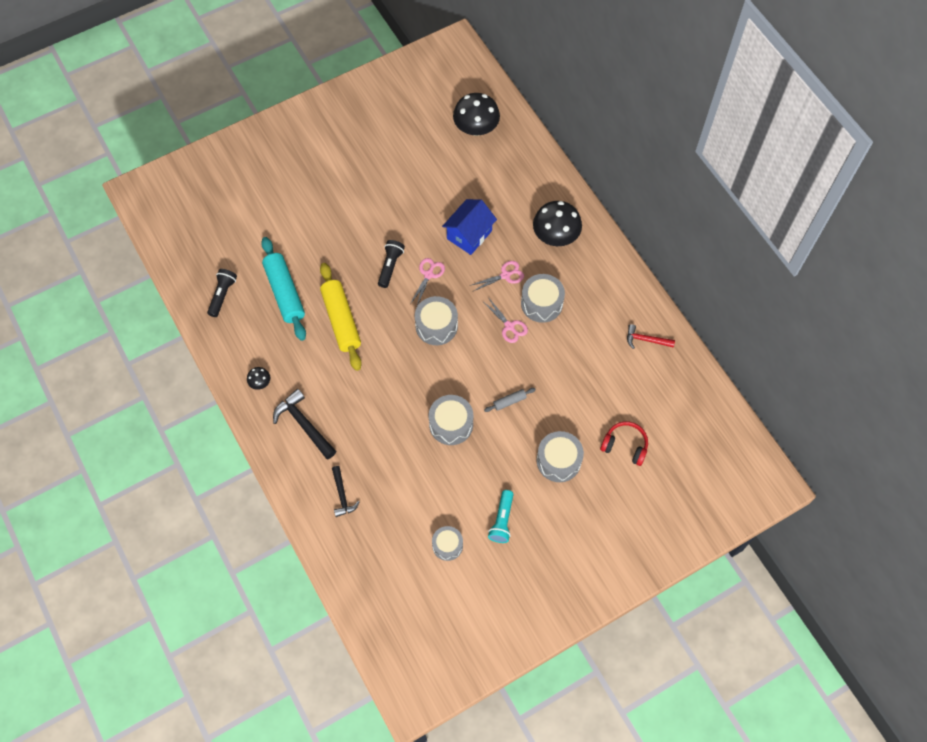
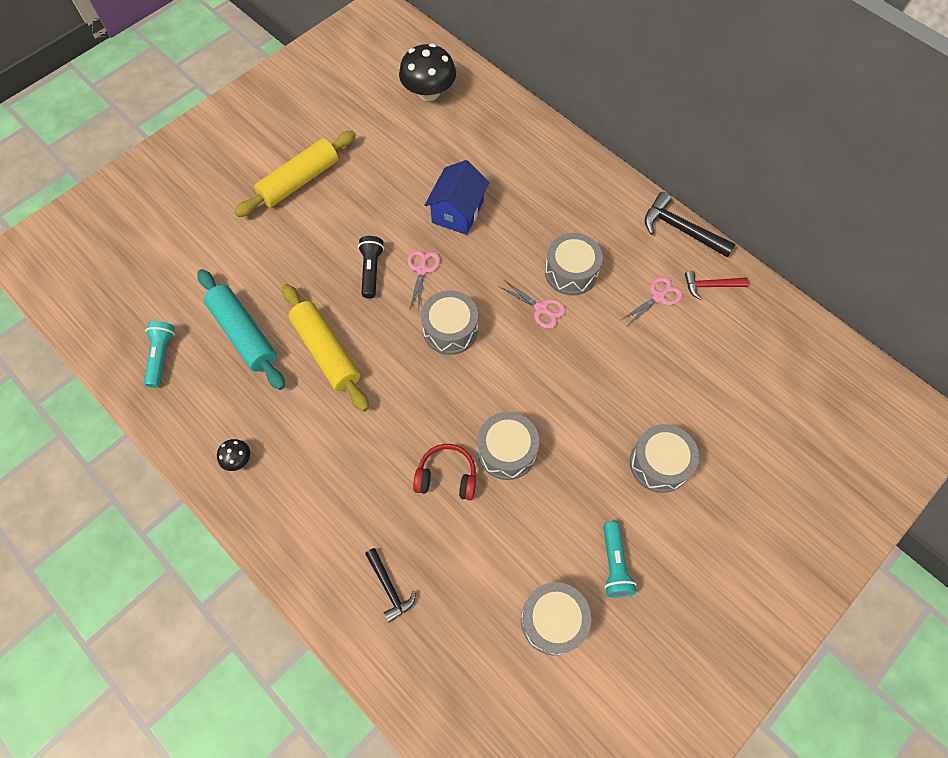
camera: 15 degrees left, 0 degrees up
black flashlight [207,269,237,317] -> turquoise flashlight [144,321,175,388]
black hammer [273,389,336,459] -> black hammer moved to [645,192,736,257]
grey drum [432,526,463,561] -> grey drum [521,582,591,655], size x1.50
pink scissors [472,261,524,291] -> pink scissors moved to [621,277,683,326]
grey rolling pin [484,388,536,412] -> none
black mushroom [533,201,582,246] -> none
red headphones [600,421,648,466] -> red headphones moved to [413,444,476,500]
none -> yellow rolling pin [235,130,356,217]

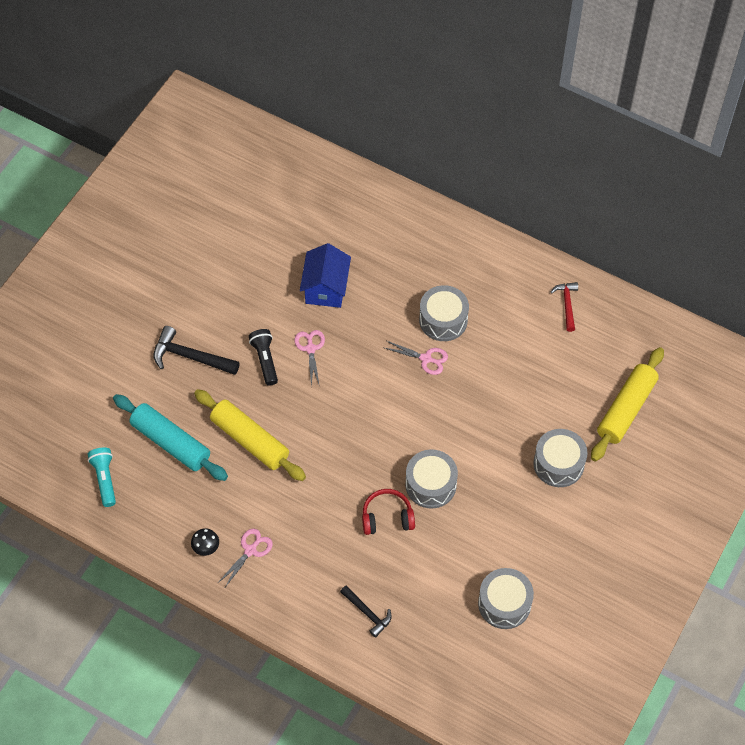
camera: 15 degrees left, 5 degrees down
yellow rolling pin [235,130,356,217] -> yellow rolling pin moved to [591,347,664,462]
black mushroom [399,43,456,101] -> none
grey drum [421,290,478,355] -> none
turquoise flashlight [603,521,637,598] -> none
pink scissors [621,277,683,326] -> pink scissors moved to [218,529,273,589]
black hammer [645,192,736,257] -> black hammer moved to [154,326,240,375]
red hammer [685,271,748,300] -> red hammer turned 105 degrees clockwise [551,282,578,332]

